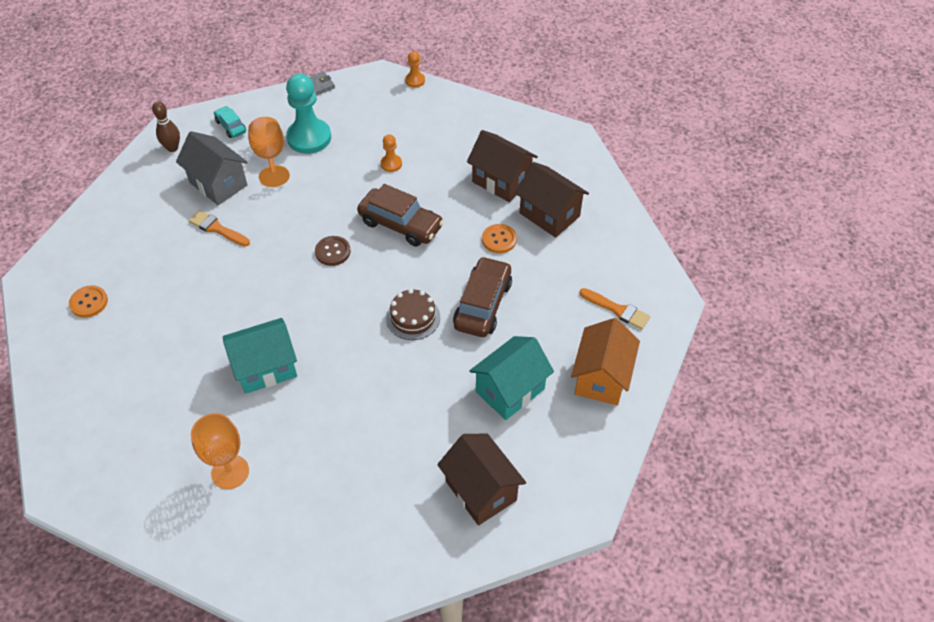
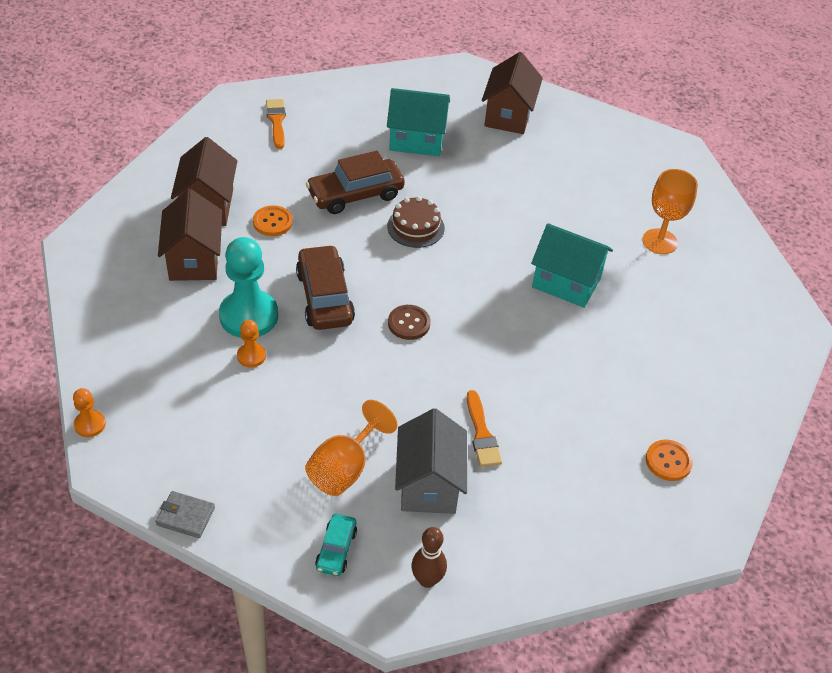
camera: 135 degrees left, 5 degrees down
turquoise pawn [286,74,331,154] -> turquoise pawn moved to [219,237,278,338]
orange house [571,318,640,405] -> none

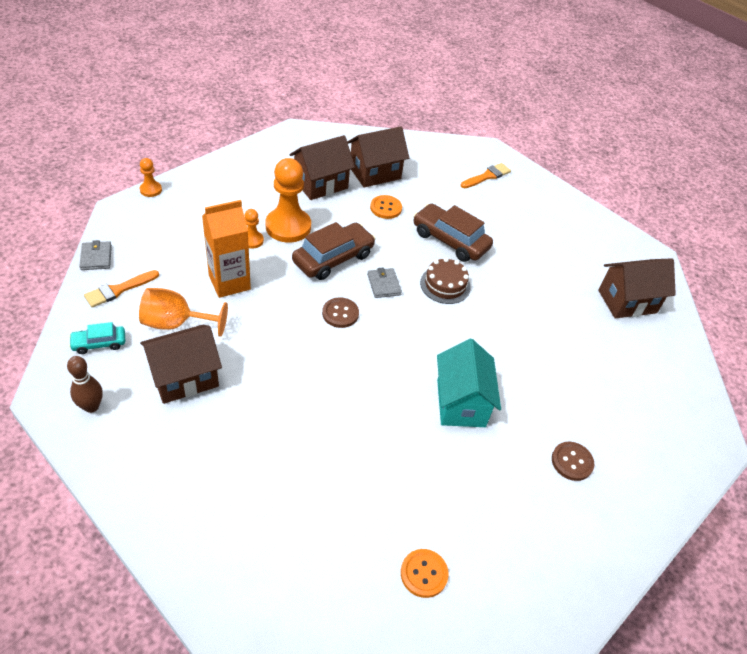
camera: 60 degrees right, 0 degrees up
turquoise pawn [219,237,278,338] -> orange pawn [266,158,311,243]
turquoise house [387,88,450,156] -> none
grey house [395,408,467,514] -> brown house [140,325,222,404]
orange brush [467,390,502,467] -> orange brush moved to [84,270,159,307]
orange goblet [642,169,698,254] -> brown button [552,442,594,481]
orange button [646,440,693,481] -> orange button moved to [401,549,449,598]
none -> orange carton [202,200,251,298]
none -> grey wallet [367,267,402,298]

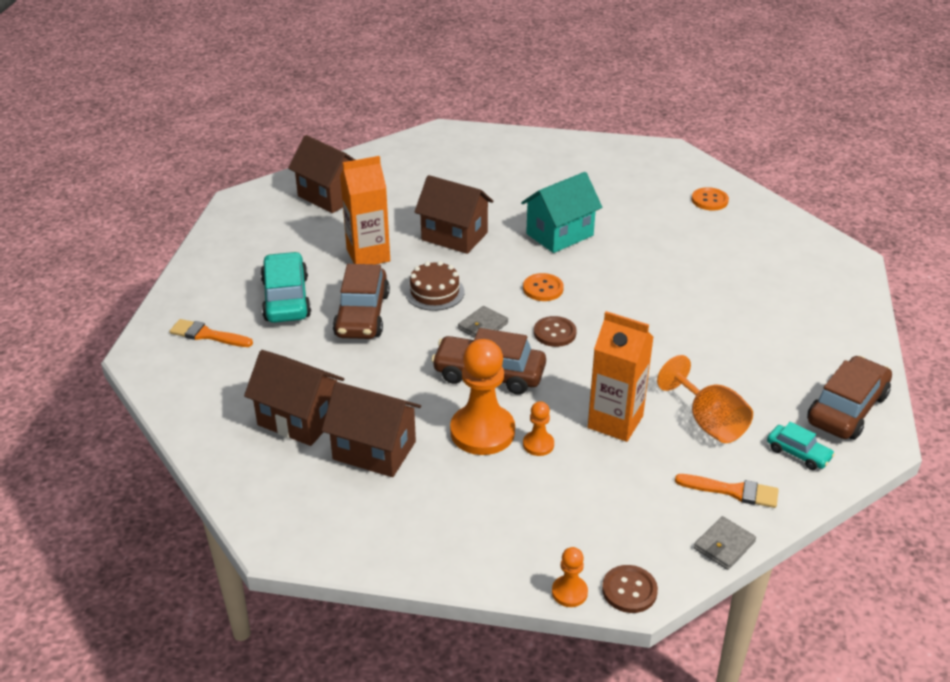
camera: 120 degrees left, 10 degrees down
brown bowling pin [67,356,103,413] -> brown car [807,356,892,440]
brown house [140,325,222,404] -> brown house moved to [415,175,494,254]
orange button [370,195,402,219] -> orange button moved to [523,273,564,301]
brown button [552,442,594,481] -> brown button moved to [602,565,658,613]
none -> turquoise car [260,252,311,323]
none -> orange carton [340,156,390,264]

